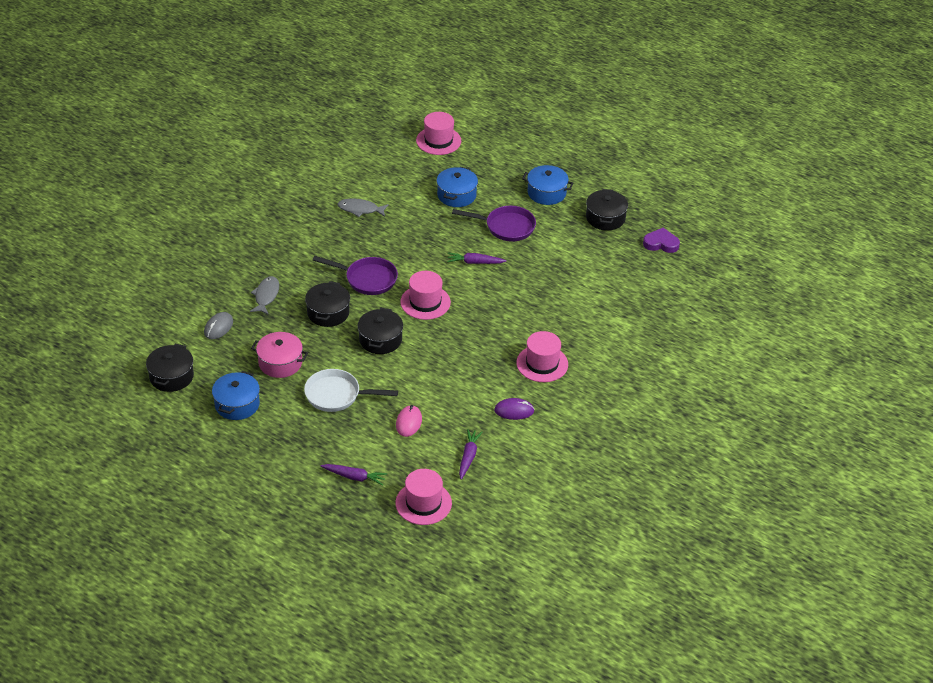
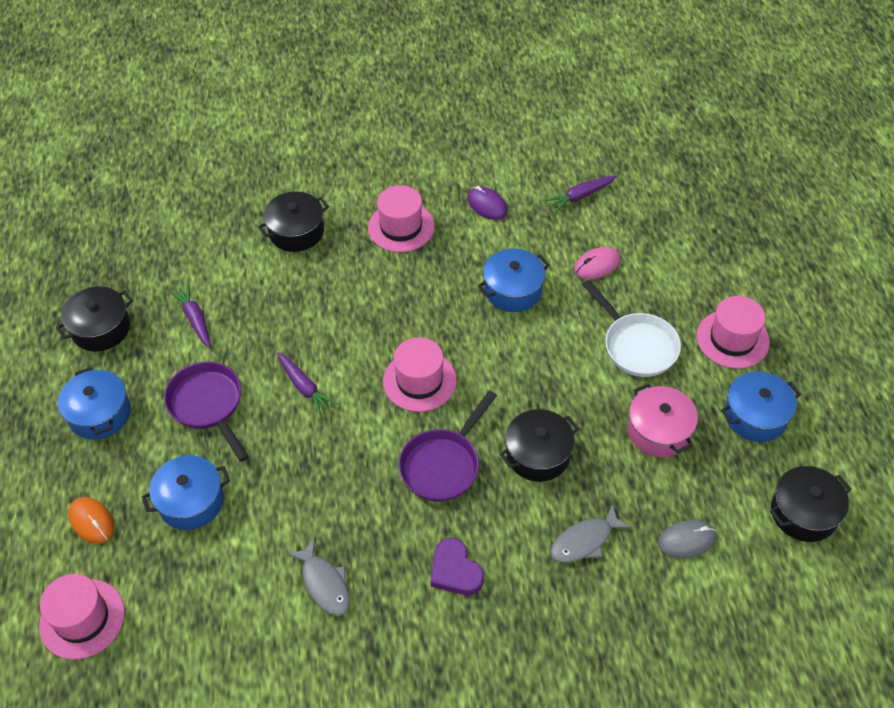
camera: 130 degrees left, 10 degrees up
purple pan [313,256,398,295] -> purple pan turned 120 degrees counterclockwise [398,391,497,502]
purple carrot [320,464,387,485] -> purple carrot moved to [170,284,211,348]
black pot [358,308,403,354] -> black pot moved to [258,192,329,252]
pink hat [395,469,452,525] -> pink hat moved to [697,296,770,369]
purple heart [643,228,680,253] -> purple heart moved to [431,538,484,595]
none -> orange mouse [68,497,114,544]
none -> blue pot [478,248,550,312]

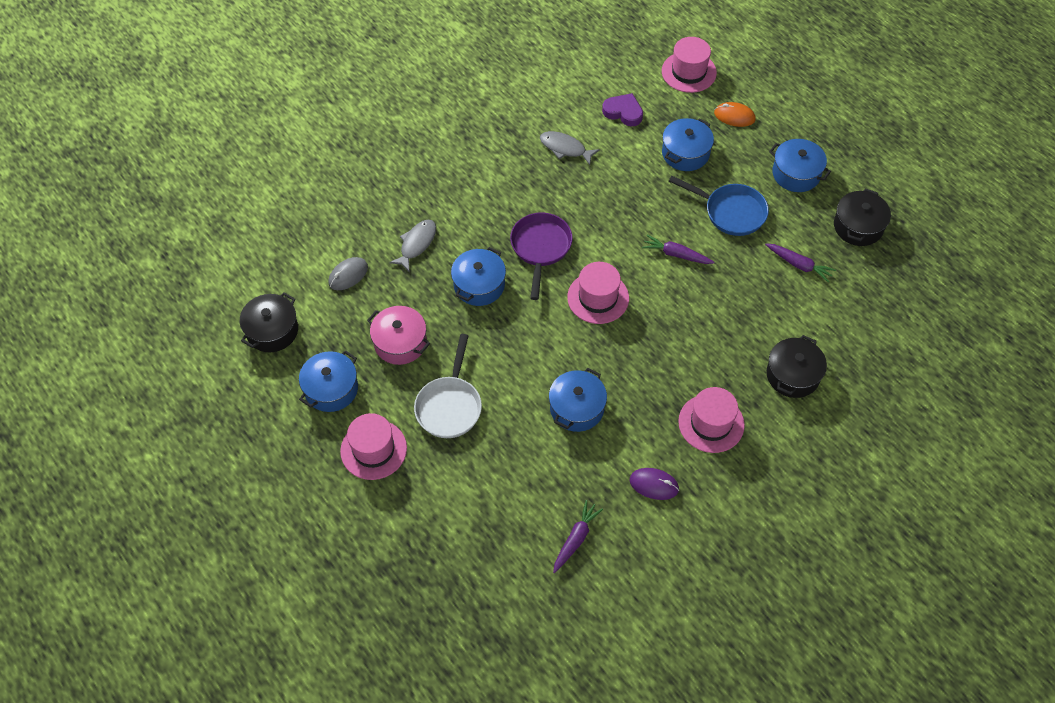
camera: 150 degrees right, 5 degrees up
purple pan [164,362,249,462] -> blue pan [669,176,769,236]
purple heart [431,538,484,595] -> purple heart moved to [602,93,643,126]
black pot [500,409,579,482] -> blue pot [451,247,506,306]
pink mouse [574,247,620,279] -> none
white pan [582,280,681,377] -> white pan turned 105 degrees counterclockwise [414,334,482,438]

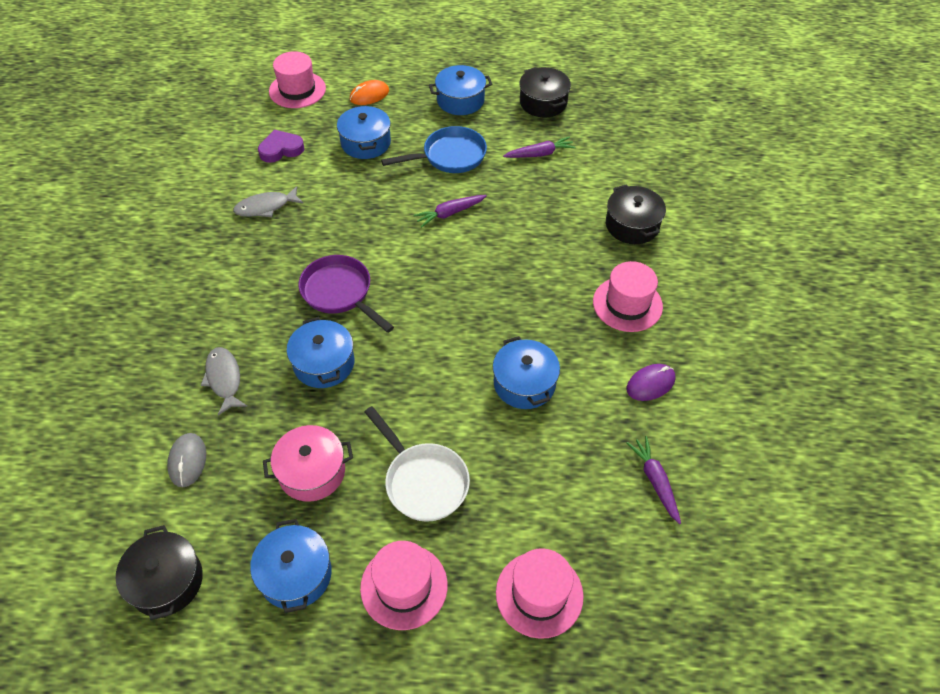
camera: 50 degrees left, 5 degrees down
pink hat [567,262,629,324] -> pink hat moved to [496,548,584,639]

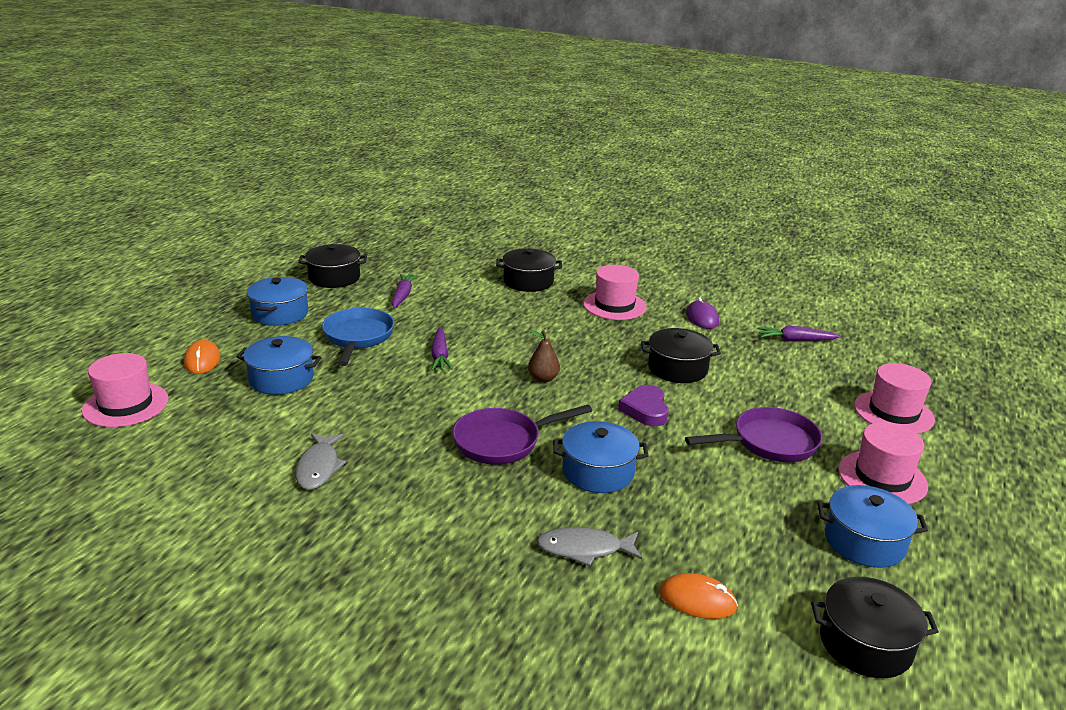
camera: 70 degrees left, 25 degrees down
grey mouse [167,433,206,487] -> orange mouse [660,573,738,619]
purple heart [258,130,304,163] -> purple heart moved to [618,385,669,426]
pink pot [263,425,353,502] -> none
white pan [365,406,470,522] -> purple pan [685,407,822,462]
blue pot [493,336,560,409] -> black pot [641,328,721,383]
none -> brown pear [528,330,560,383]

